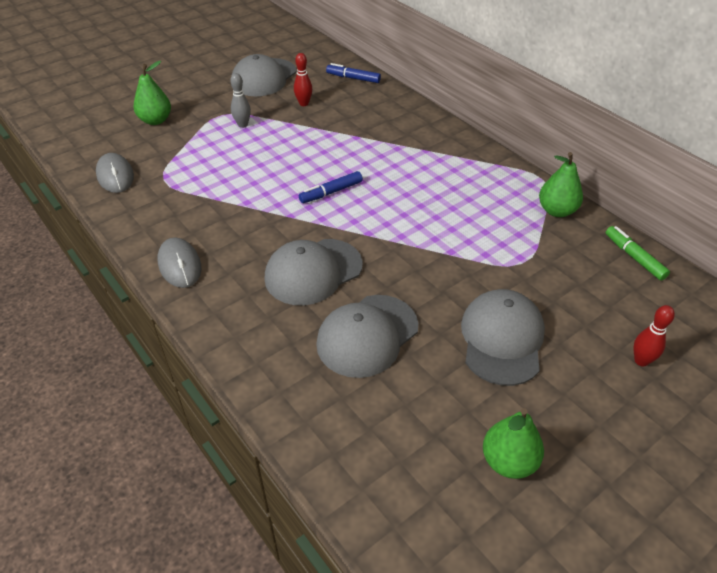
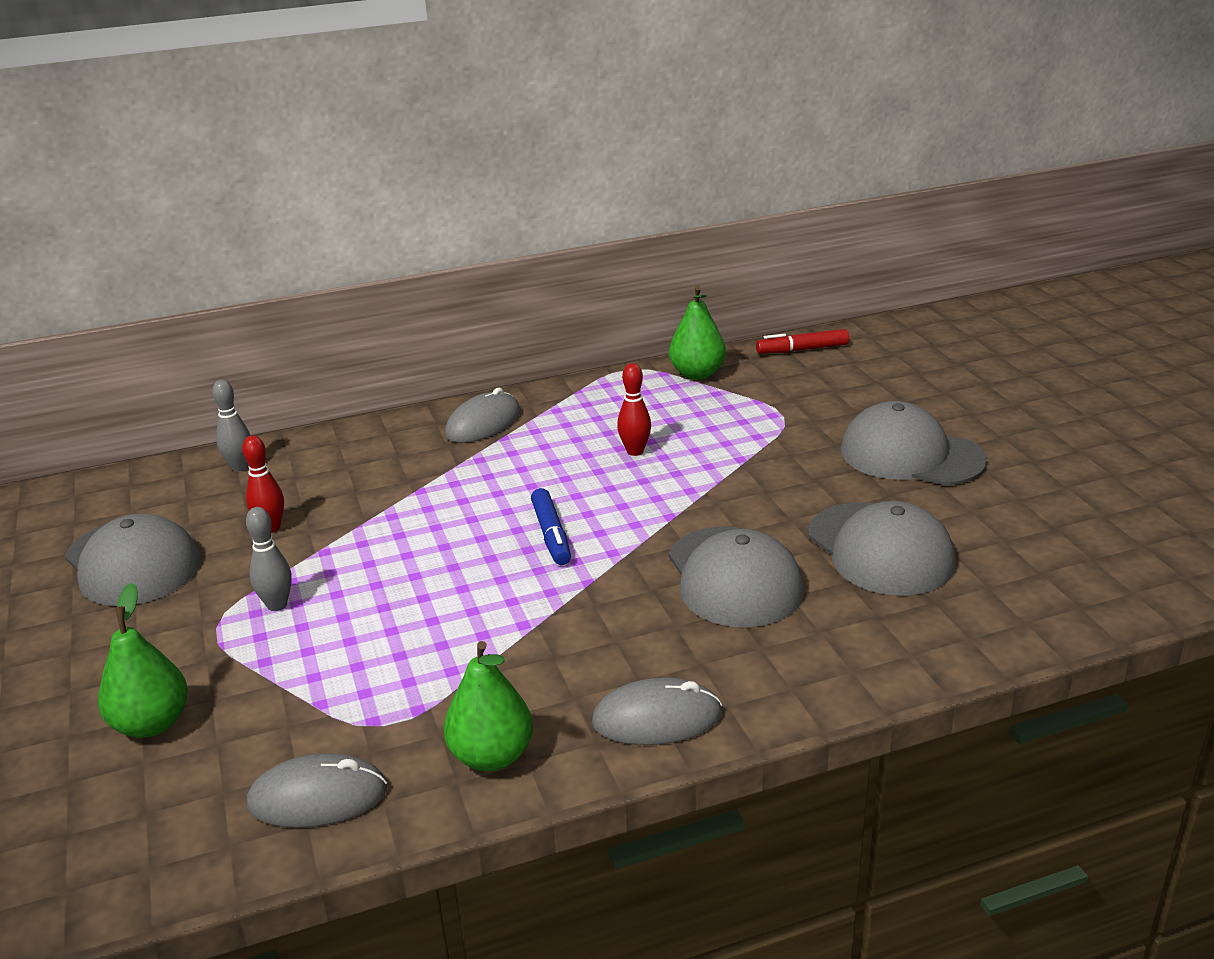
camera: 70 degrees left, 15 degrees down
blue marker [326,63,381,83] -> grey bowling pin [212,380,250,471]
green pear [483,408,544,479] -> green pear moved to [444,641,533,772]
green marker [606,226,670,281] -> red marker [756,329,849,354]
red bowling pin [633,305,675,367] -> red bowling pin moved to [617,363,651,456]
none -> grey mouse [445,388,521,443]

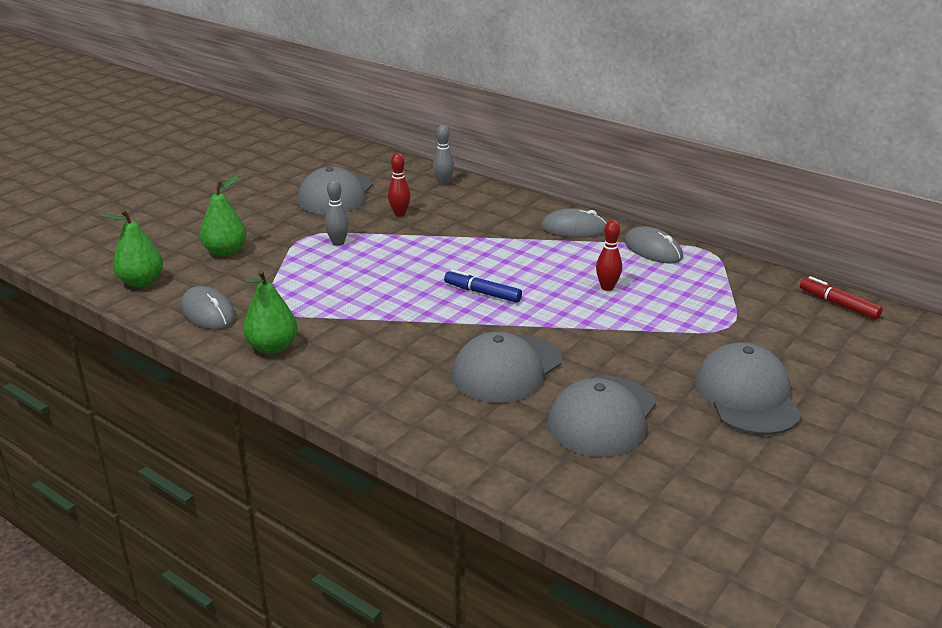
camera: 55 degrees right, 0 degrees up
blue marker [531,488,571,565] -> blue marker turned 75 degrees clockwise [444,269,522,303]
grey mouse [592,677,722,745] -> grey mouse moved to [624,227,683,263]
green pear [669,286,726,380] -> green pear moved to [103,209,163,287]

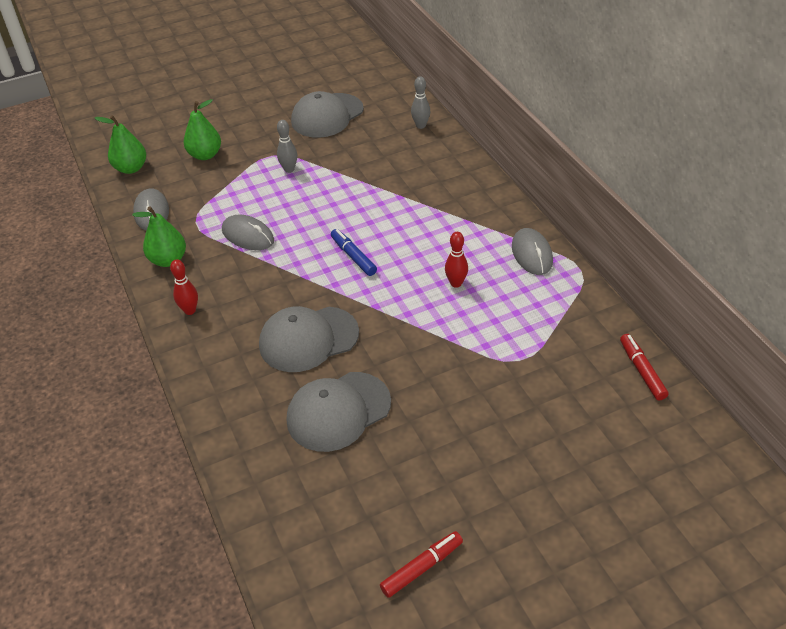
camera: 30 degrees right, 15 degrees up
red bowling pin [388,153,411,217] -> red bowling pin moved to [170,259,198,315]
grey mouse [541,208,607,238] -> grey mouse moved to [222,215,274,250]
grey cap [695,342,802,435] -> none
none -> red marker [380,531,463,598]

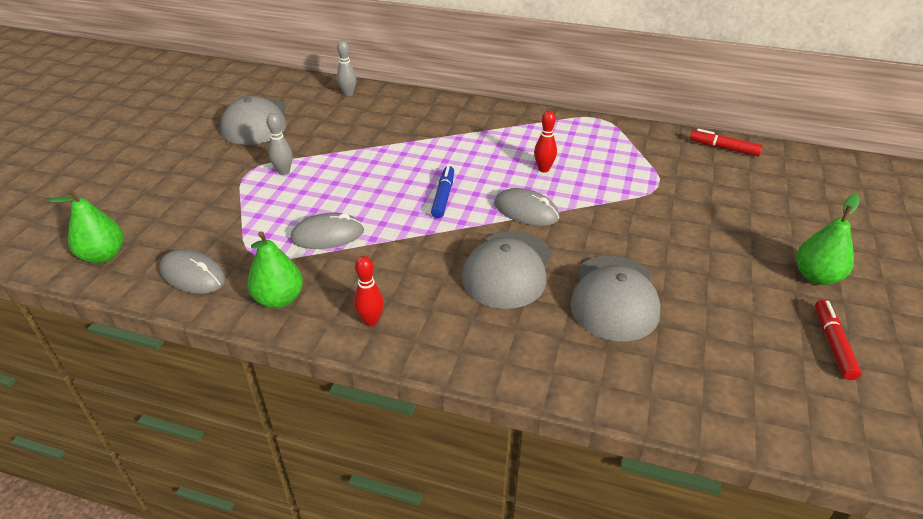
camera: 50 degrees left, 5 degrees down
green pear [184,99,221,160] -> green pear moved to [796,194,860,285]
blue marker [331,229,377,276] -> blue marker turned 90 degrees clockwise [431,166,454,218]
grey mouse [512,228,553,275] -> grey mouse moved to [494,188,560,226]

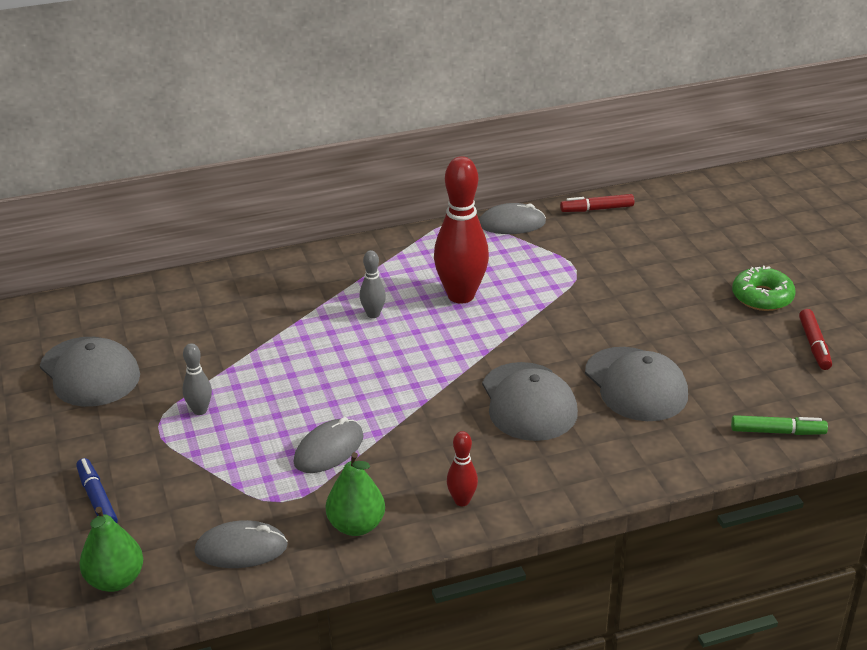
camera: 35 degrees left, 5 degrees down
grey bowling pin [337,40,357,96] -> grey bowling pin moved to [360,250,386,318]
blue marker [431,166,454,218] -> blue marker moved to [76,458,118,523]
grey mouse [494,188,560,226] -> grey mouse moved to [479,203,546,234]
red bowling pin [534,110,557,172] -> red bowling pin [434,156,489,303], size x2.11
green pear [796,194,860,285] -> green donut [732,266,796,311]
red marker [815,300,862,380] -> red marker turned 150 degrees counterclockwise [799,309,832,370]
none -> green marker [731,415,828,435]

